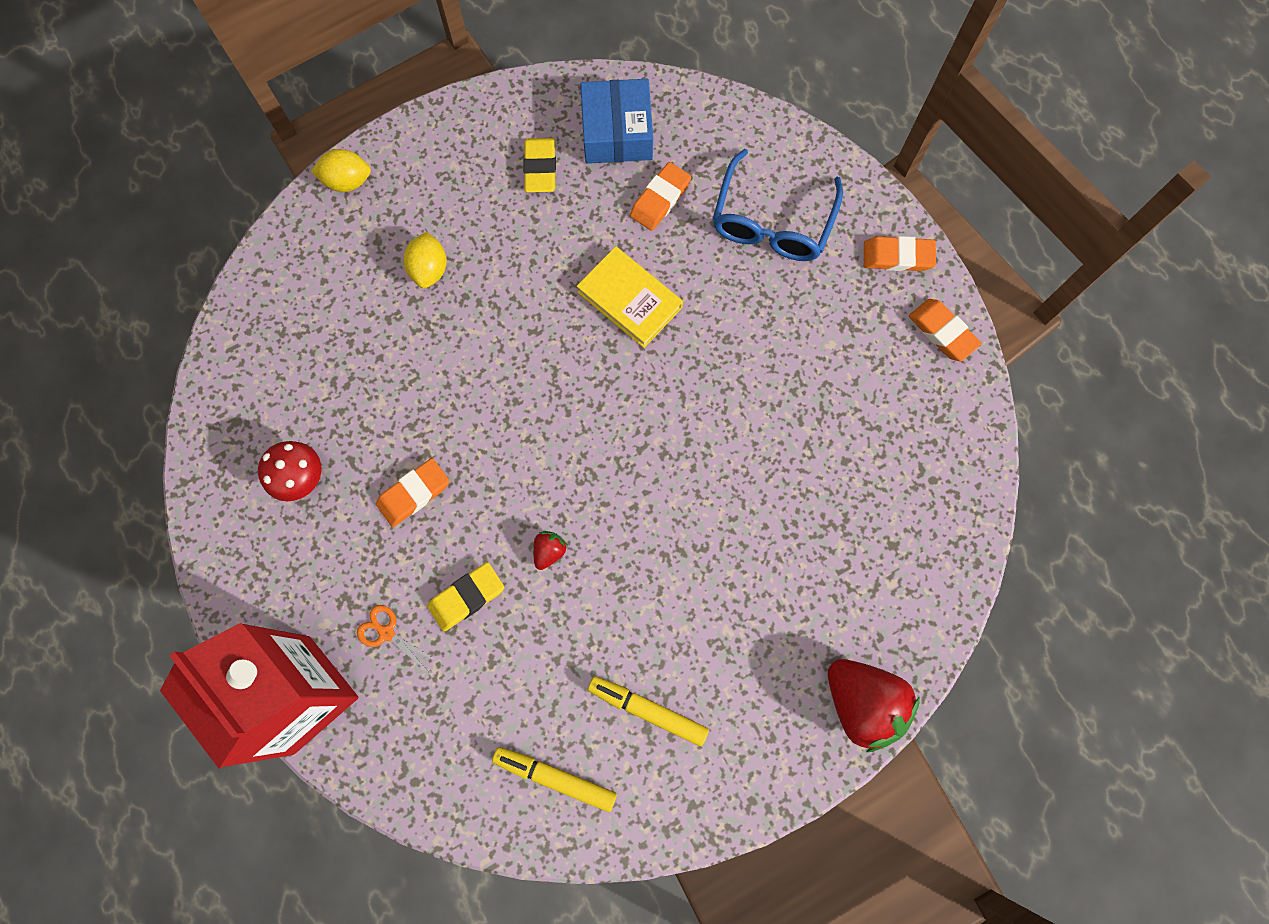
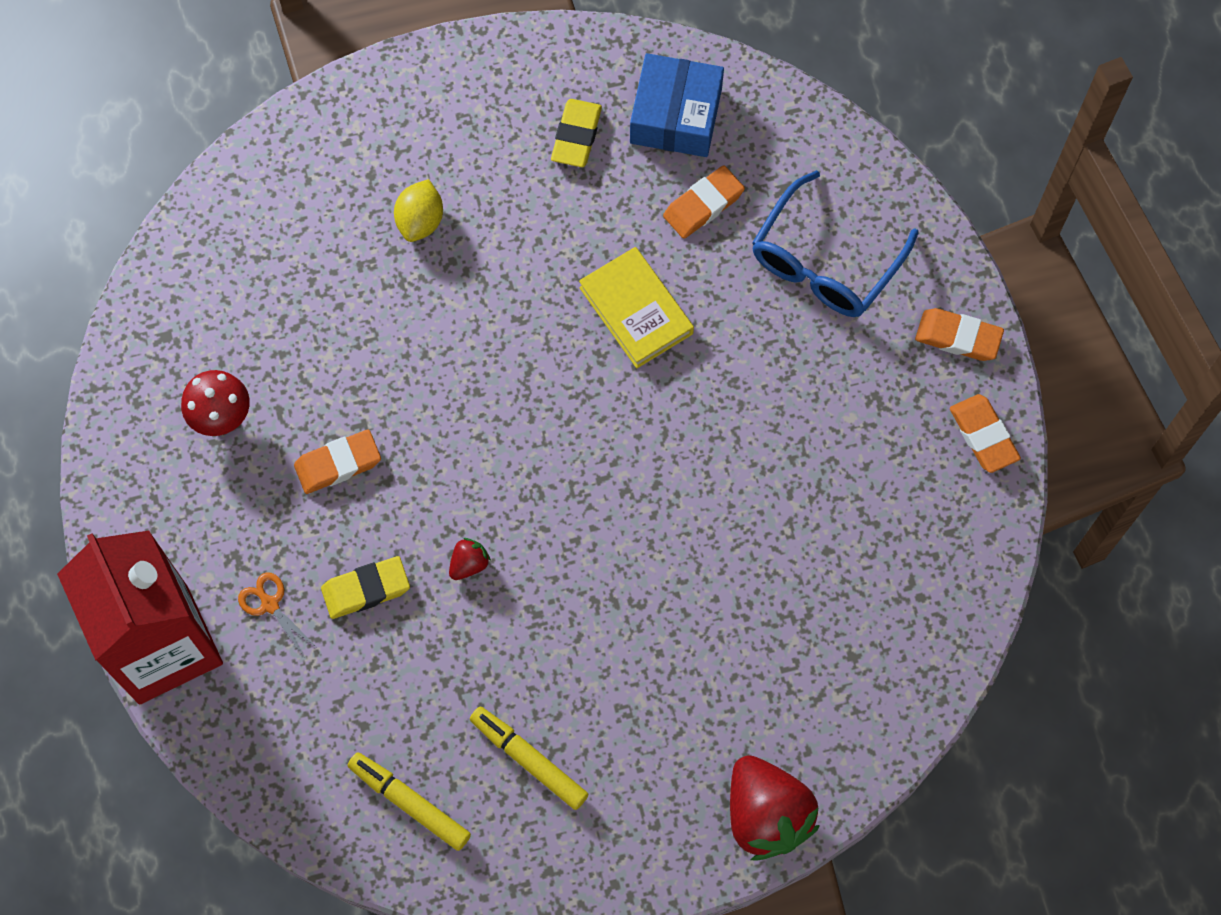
camera: 15 degrees right, 5 degrees down
yellow lemon [311,149,371,192] -> none

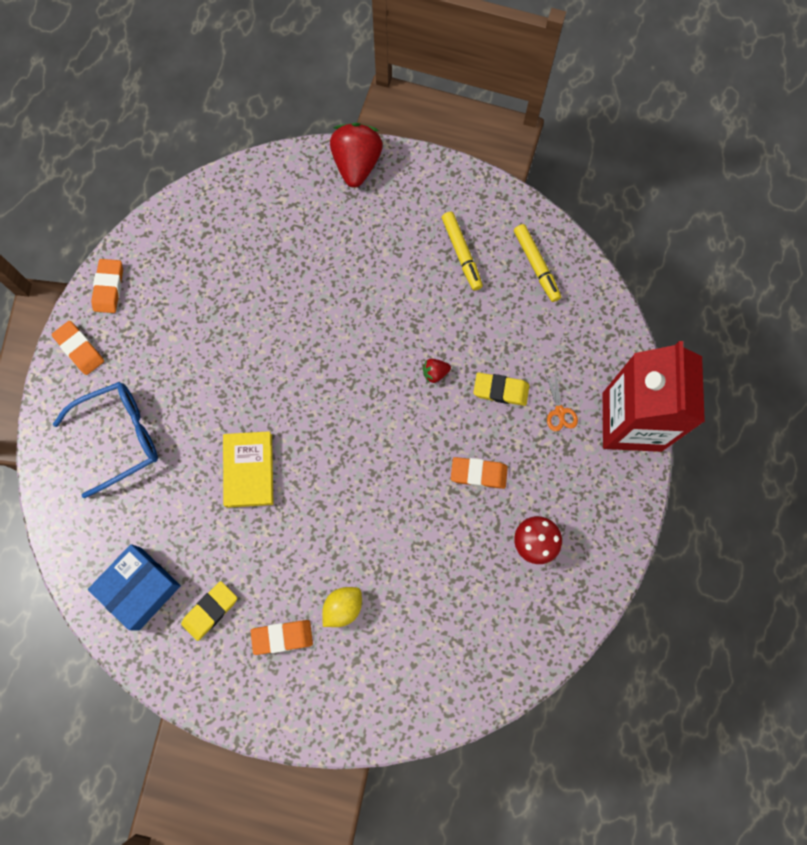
camera: 150 degrees left, 5 degrees up
orange eraser [663,165,745,239] -> orange eraser moved to [251,620,313,655]

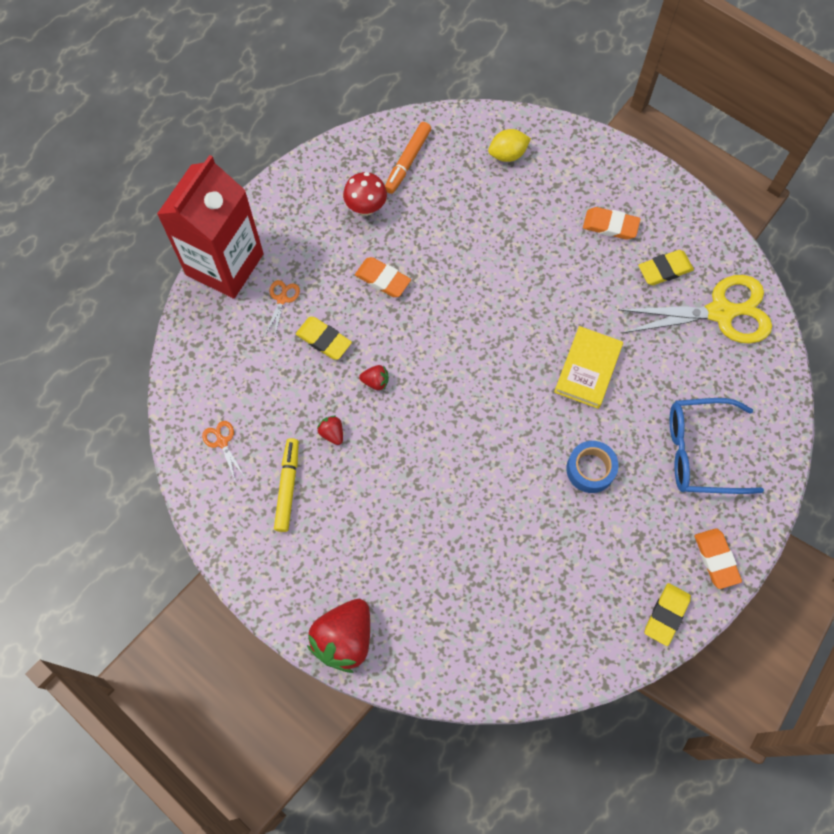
camera: 155 degrees left, 5 degrees down
blue box [88,544,181,630] -> yellow scissors [618,275,772,344]
orange eraser [91,259,123,313] -> yellow eraser [645,583,691,646]
yellow lemon [322,587,362,627] -> yellow lemon moved to [488,129,531,162]
yellow marker [514,224,561,302] -> orange scissors [202,421,245,480]
none -> red strawberry [317,416,343,445]
none -> orange marker [385,122,431,194]
none -> blue tape [566,441,619,493]

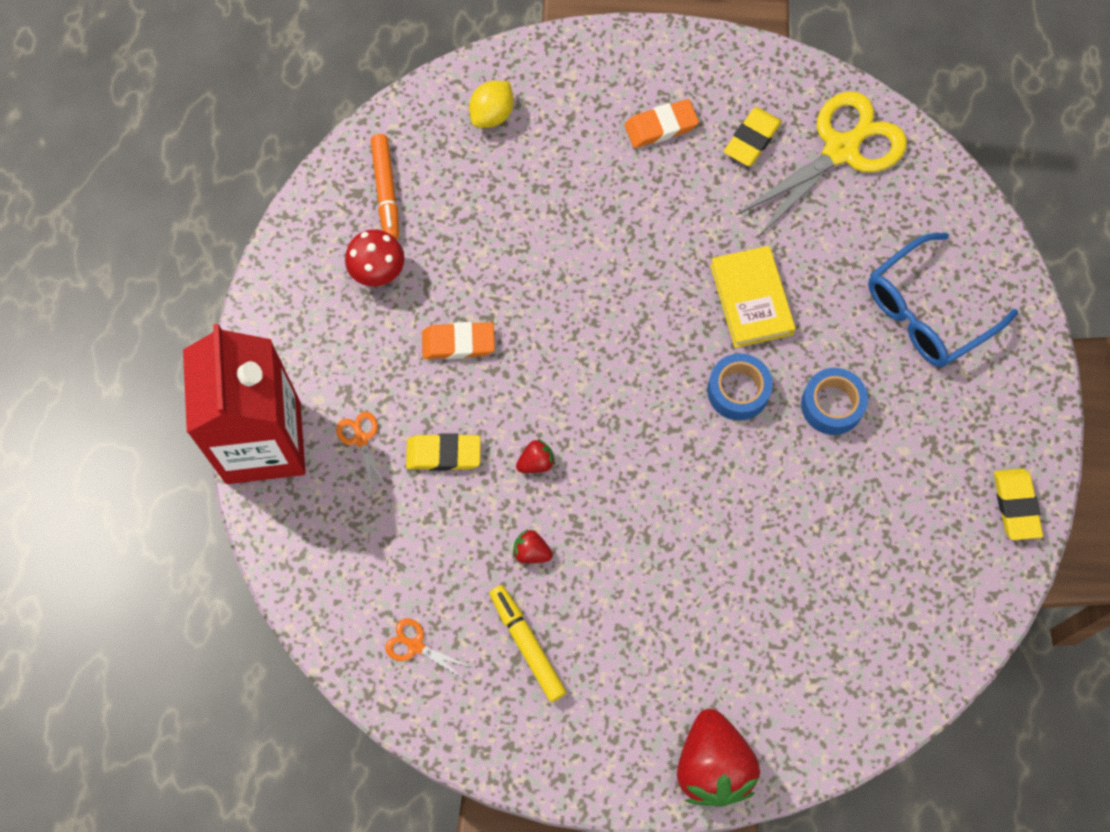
camera: 35 degrees left, 0 degrees up
orange eraser [695,528,742,589] -> none
none -> blue tape [707,353,773,421]

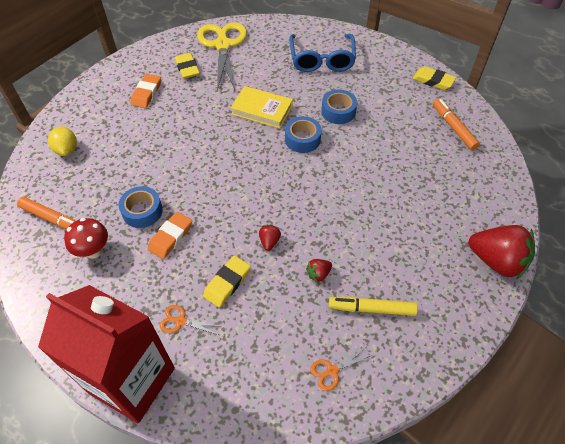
camera: 55 degrees left, 15 degrees down
none -> blue tape [119,186,163,228]
none -> orange marker [433,99,480,150]

